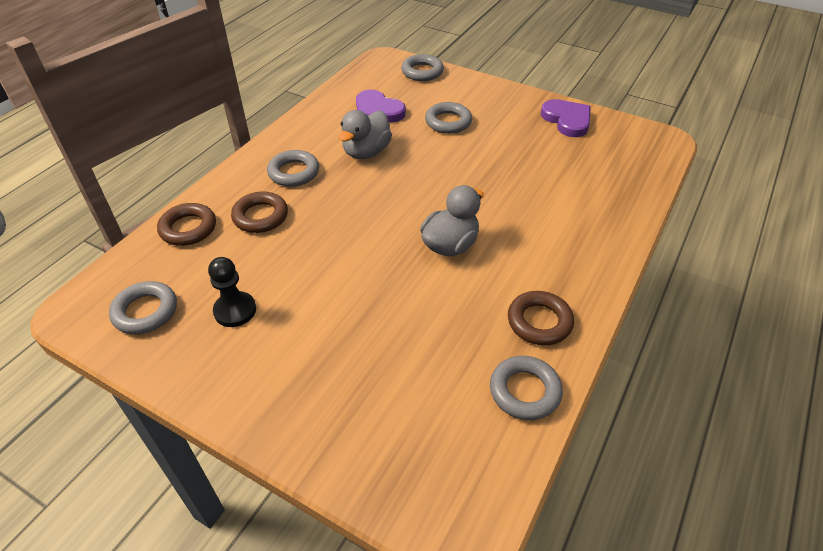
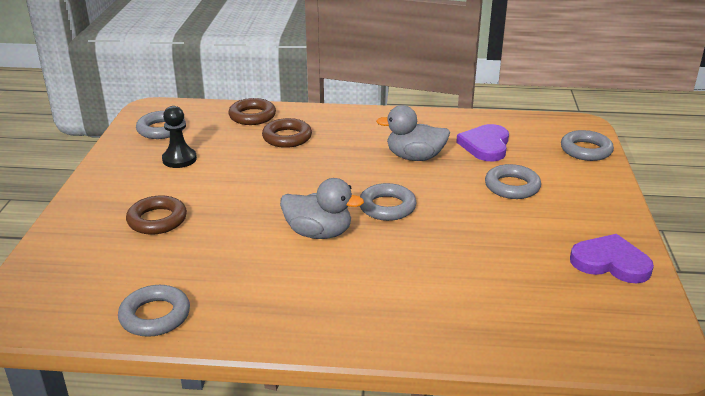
camera: 65 degrees right, 15 degrees down
grey ring [267,150,319,187] -> grey ring moved to [360,183,417,221]
brown ring [508,291,574,345] -> brown ring moved to [126,195,187,235]
purple heart [541,99,591,137] -> purple heart turned 105 degrees counterclockwise [570,234,654,283]

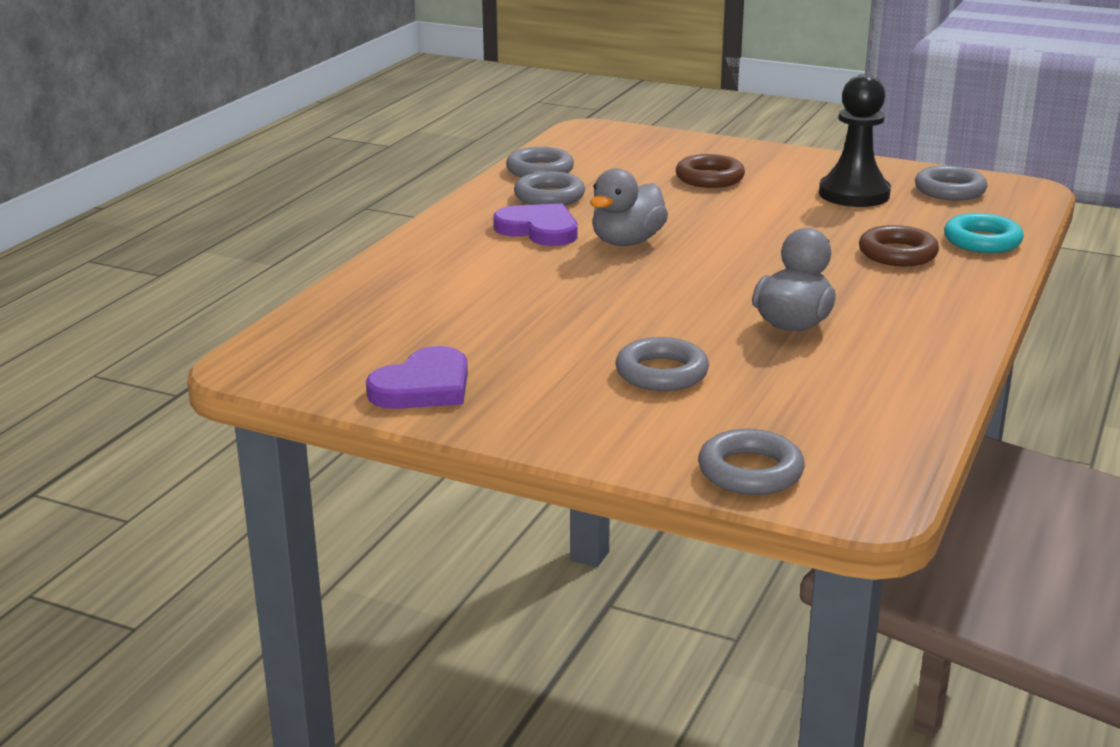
camera: 110 degrees right, 5 degrees down
black pawn [162,106,197,168] -> black pawn [819,74,891,207], size x1.53
brown ring [228,98,276,125] -> turquoise ring [944,213,1024,253]
grey ring [360,183,417,221] -> grey ring moved to [514,171,585,205]
purple heart [456,124,509,161] -> purple heart moved to [493,204,577,246]

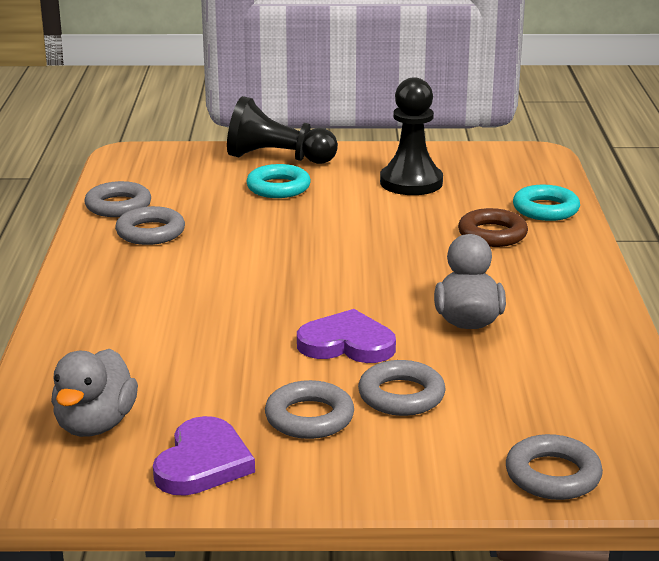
camera: 25 degrees left, 0 degrees up
purple heart [493,204,577,246] -> purple heart moved to [297,309,396,363]
grey duck [590,168,668,246] -> grey duck moved to [51,349,138,437]
brown ring [676,154,745,188] -> turquoise ring [246,164,311,198]
grey ring [915,166,987,201] -> grey ring moved to [265,380,354,439]
none -> black pawn [227,96,338,164]

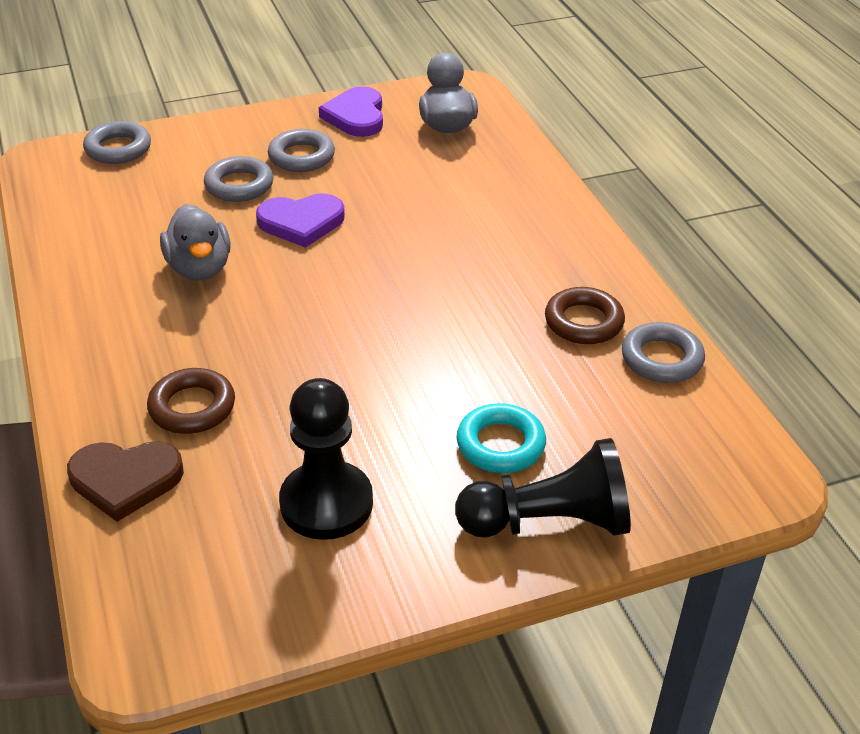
camera: 160 degrees right, 15 degrees up
grey ring [115,206,185,245] -> brown ring [545,287,625,344]
turquoise ring [513,185,580,221] -> brown heart [67,441,184,522]

